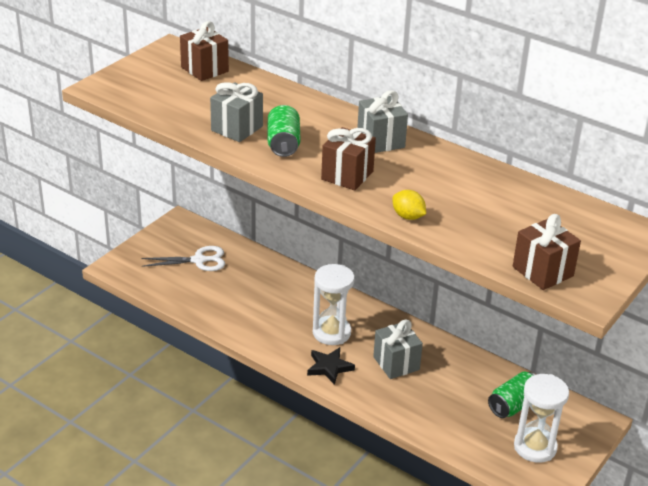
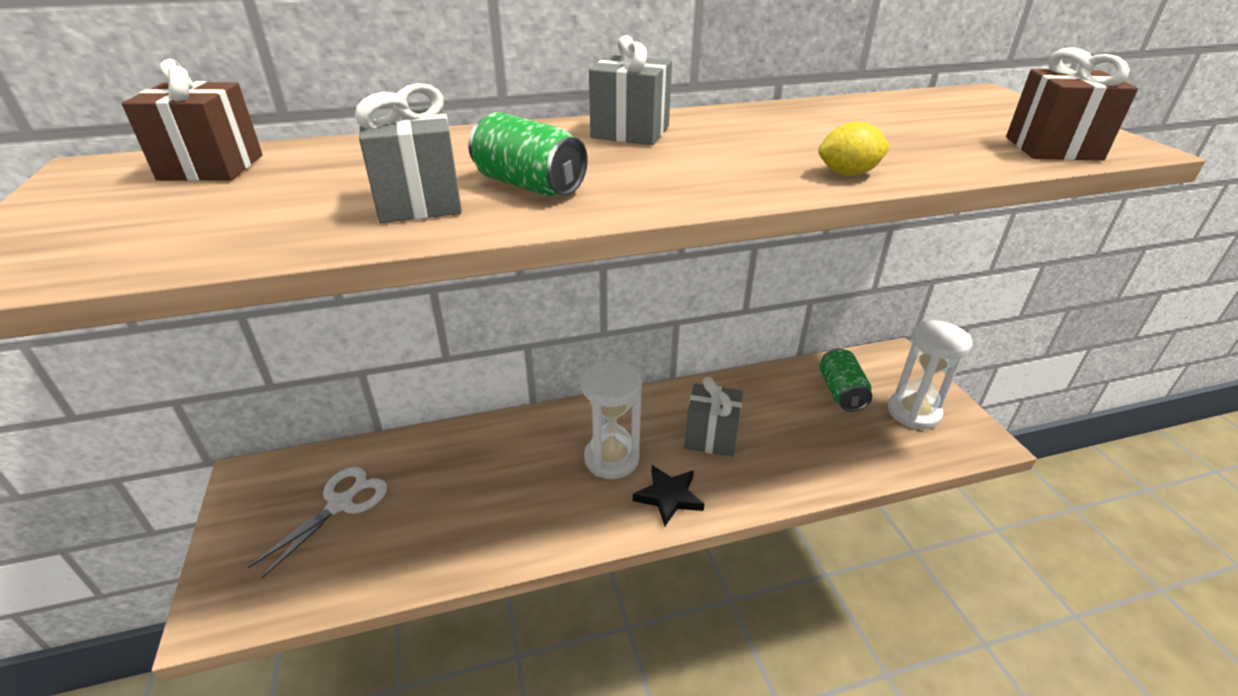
camera: 50 degrees left, 0 degrees up
brown gift [321,127,376,191] -> none

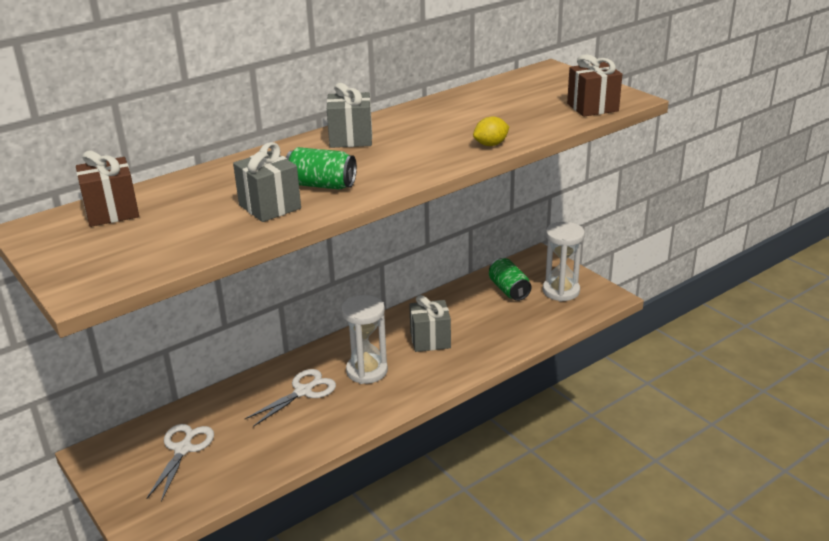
camera: 20 degrees left, 5 degrees down
black star [633,465,704,526] -> none
none -> white scissors [245,369,336,427]

